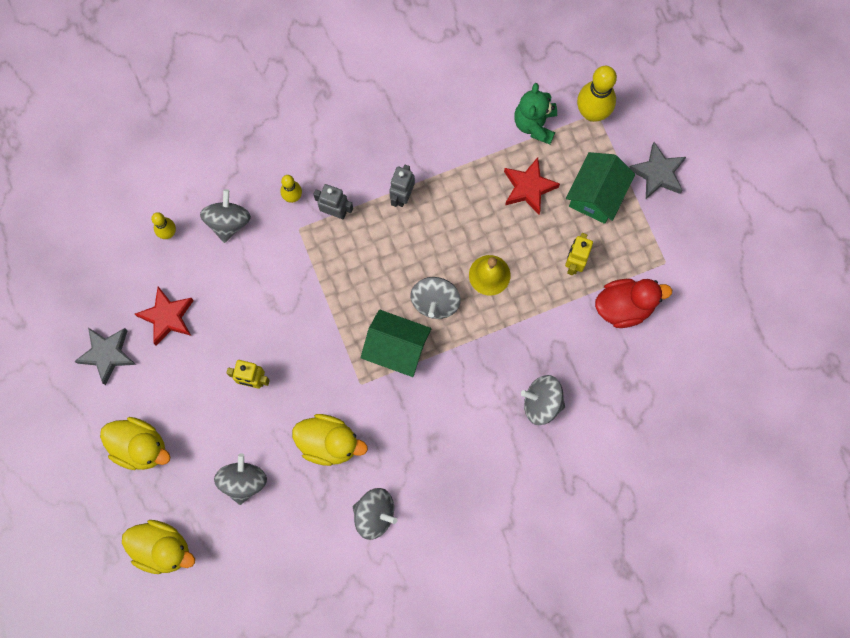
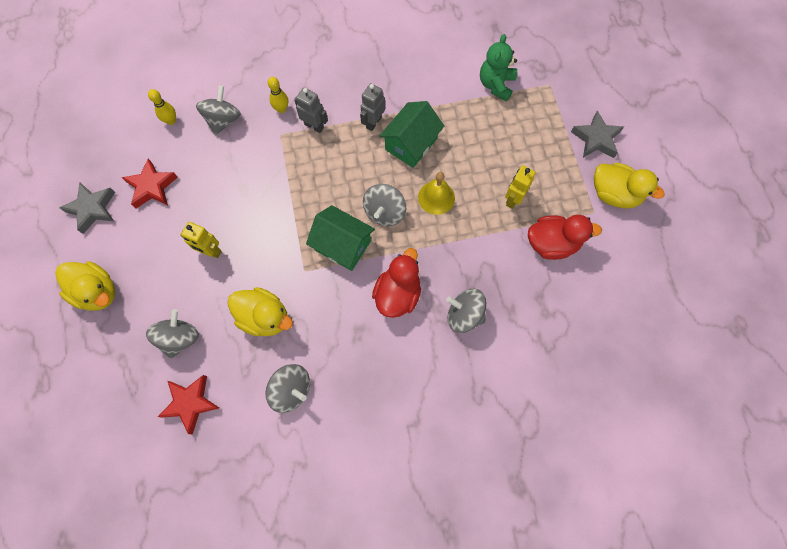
camera: 10 degrees right, 5 degrees down
yellow duck [122,520,195,574] -> yellow duck moved to [594,163,665,209]
red star [504,157,560,215] -> red star moved to [158,375,219,434]
green house [566,152,635,224] -> green house moved to [379,101,444,168]
yellow bowling pin [577,66,617,122] -> none
none -> red duck [372,248,421,318]

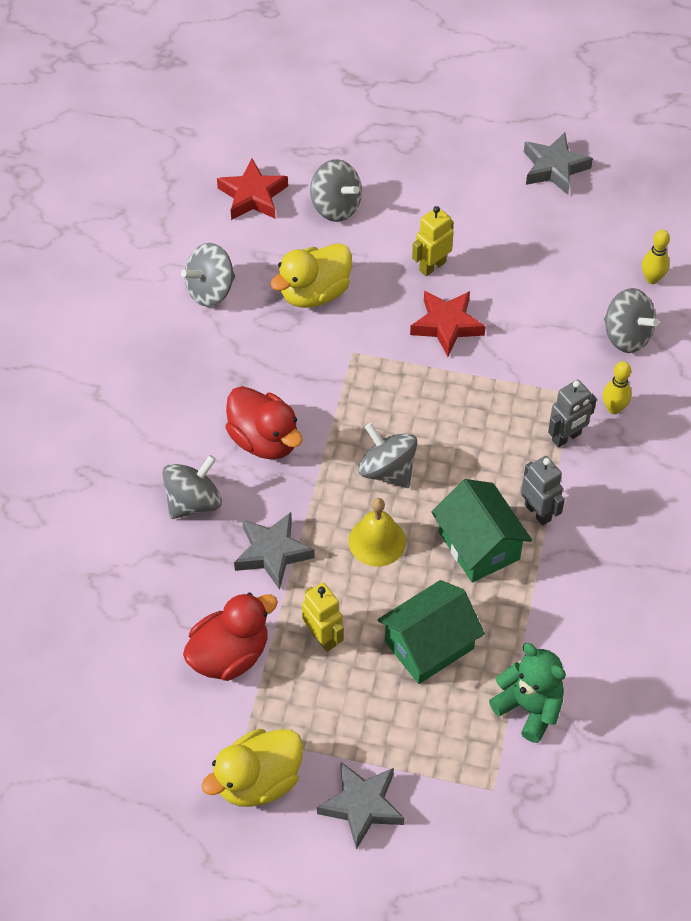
camera: 115 degrees right, 15 degrees down
yellow duck [55,261,115,311] -> none
red star [122,159,178,209] -> red star moved to [410,291,486,357]
green house [306,205,375,271] -> green house moved to [378,580,485,684]
red duck [528,215,602,260] -> red duck turned 150 degrees counterclockwise [183,593,278,681]
none -> grey star [234,512,315,590]

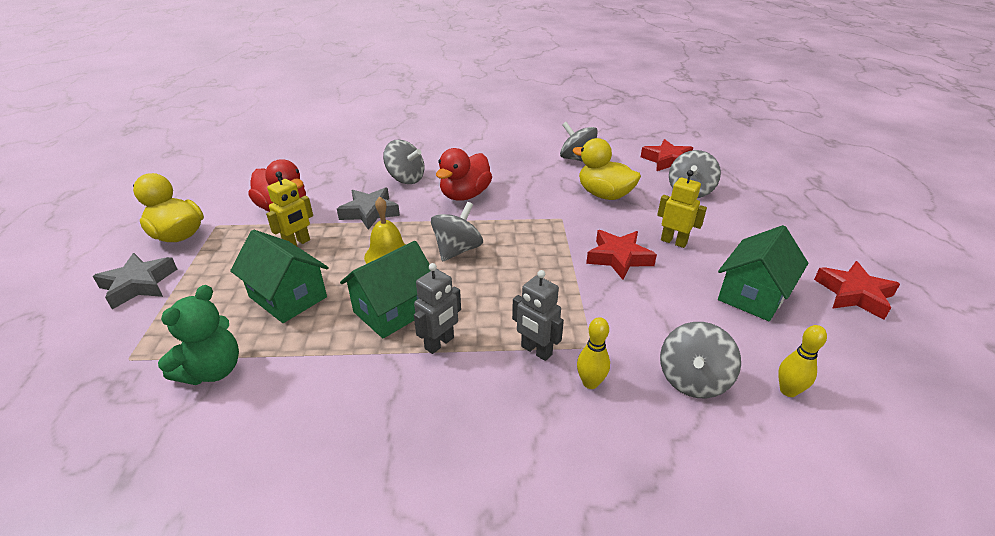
camera: 75 degrees right, 20 degrees down
grey star [524,132,593,195] -> red star [814,261,900,320]
none -> green house [718,225,808,321]

